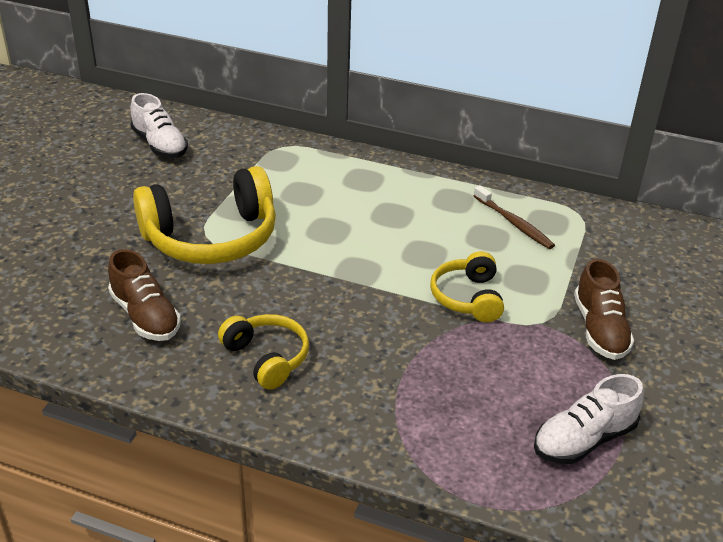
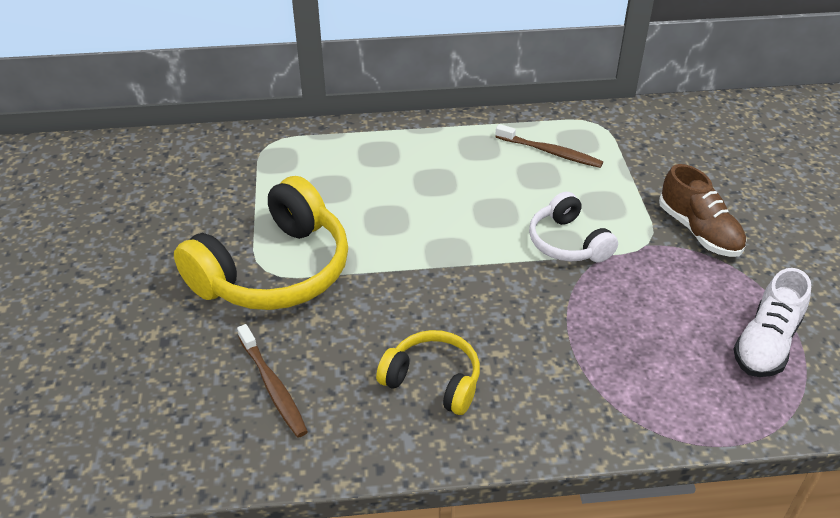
camera: 25 degrees left, 5 degrees up
brown shoe [108,249,181,341] -> brown toothbrush [237,324,308,438]
white shoe [131,93,188,158] -> none
yellow headphones [430,251,504,322] -> white headphones [529,192,618,263]

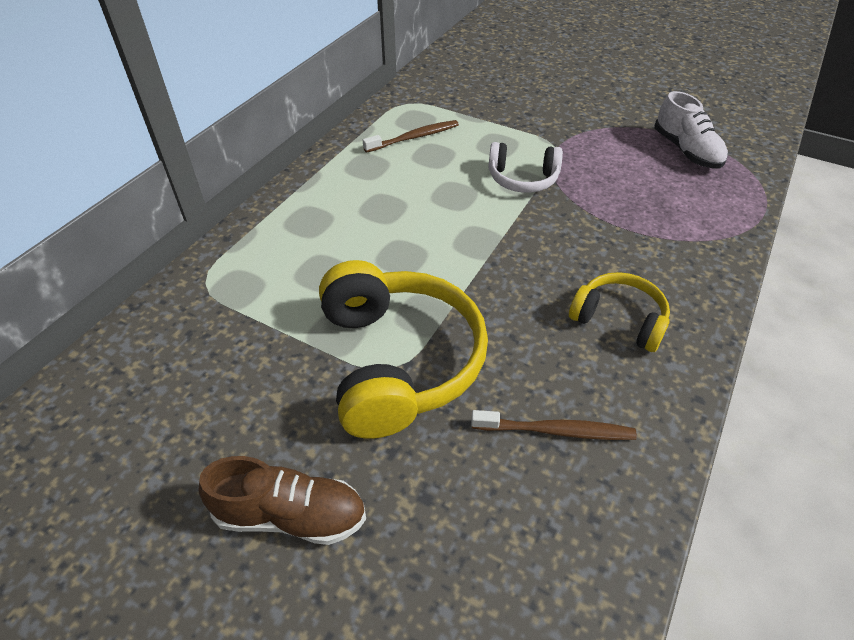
camera: 55 degrees left, 5 degrees up
yellow headphones [376,330,480,415] -> yellow headphones turned 60 degrees clockwise [569,272,670,352]
brown shoe [659,164,747,257] -> brown shoe moved to [199,456,366,545]

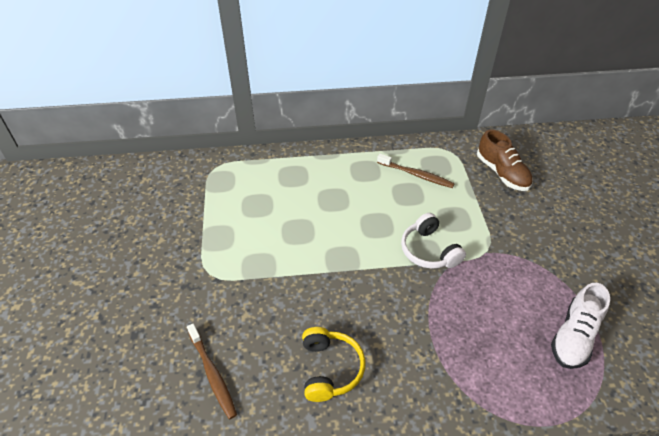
camera: 55 degrees right, 0 degrees up
brown shoe [199,456,366,545] -> brown shoe moved to [477,129,533,191]
yellow headphones [319,260,488,439] -> none

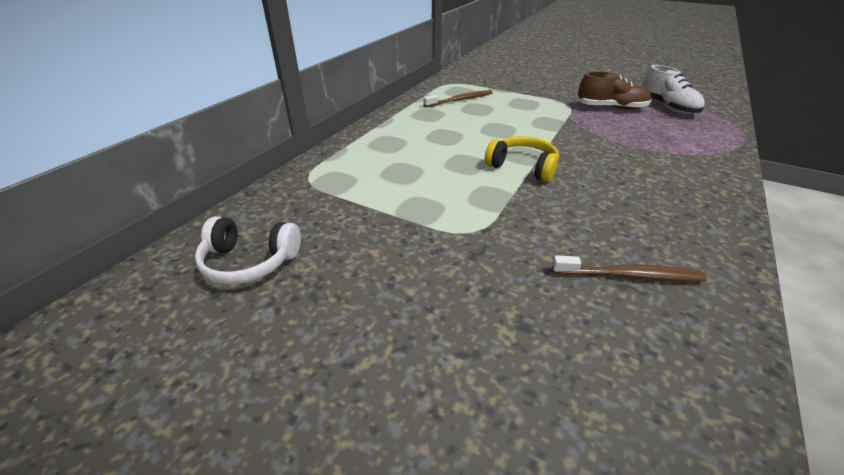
camera: 55 degrees left, 10 degrees down
yellow headphones [302,327,365,402] -> yellow headphones moved to [485,136,559,182]
white headphones [401,213,466,269] -> white headphones moved to [195,216,301,284]
brown shoe [477,129,533,191] -> brown shoe moved to [577,71,652,110]

